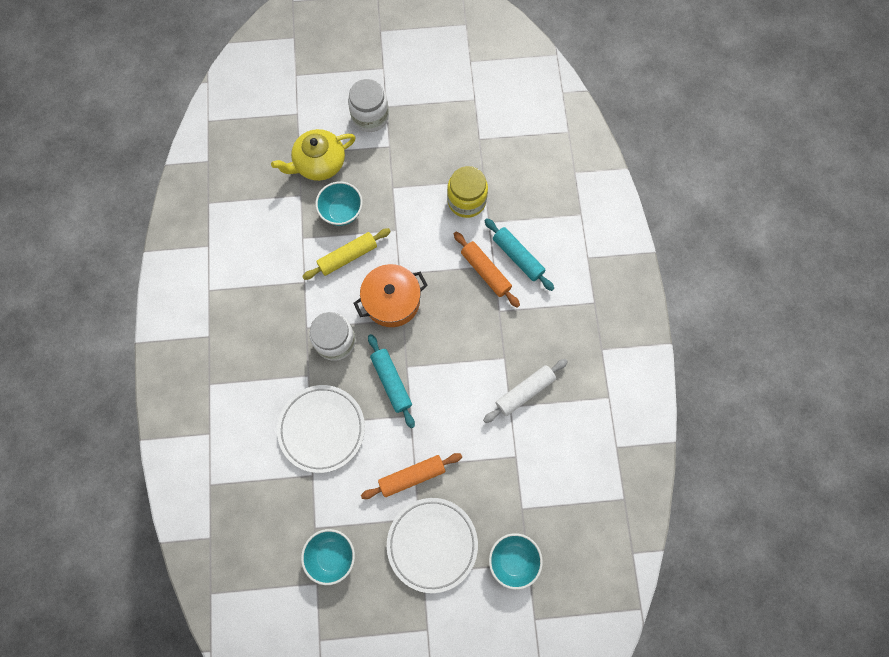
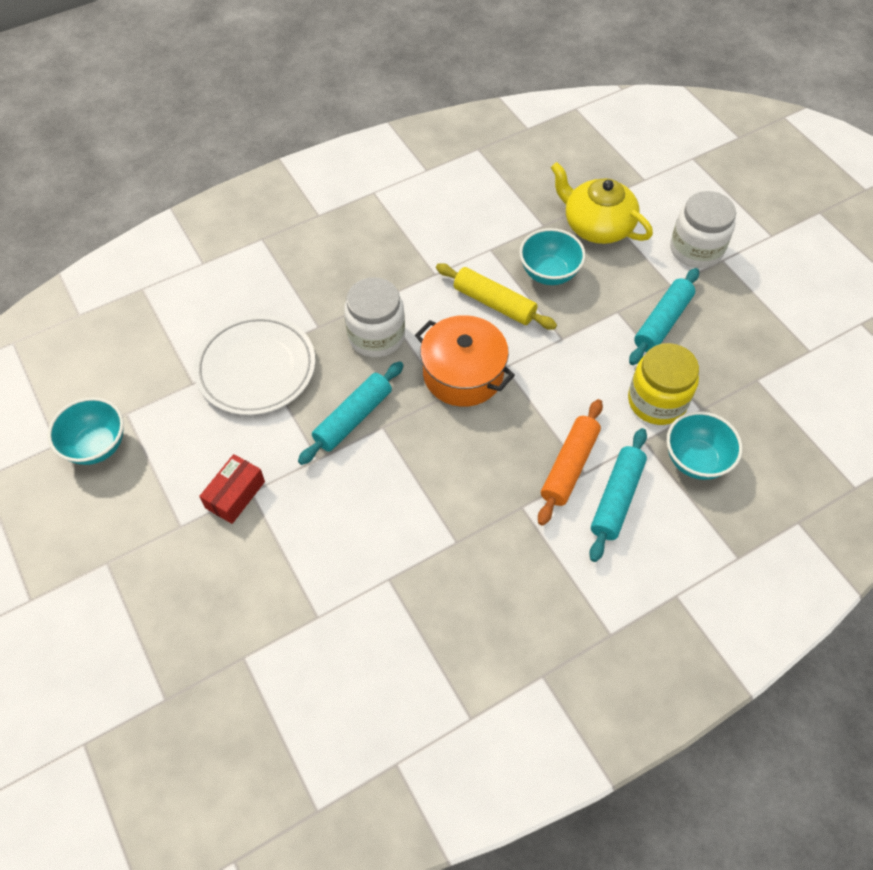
camera: 65 degrees right, 15 degrees down
orange rolling pin [361,453,462,499] -> red box [199,454,265,524]
white plate [387,498,478,593] -> none
white rolling pin [483,359,568,423] -> none
turquoise bowl [489,533,543,590] -> turquoise bowl moved to [667,411,743,480]
none -> turquoise rolling pin [629,268,699,365]

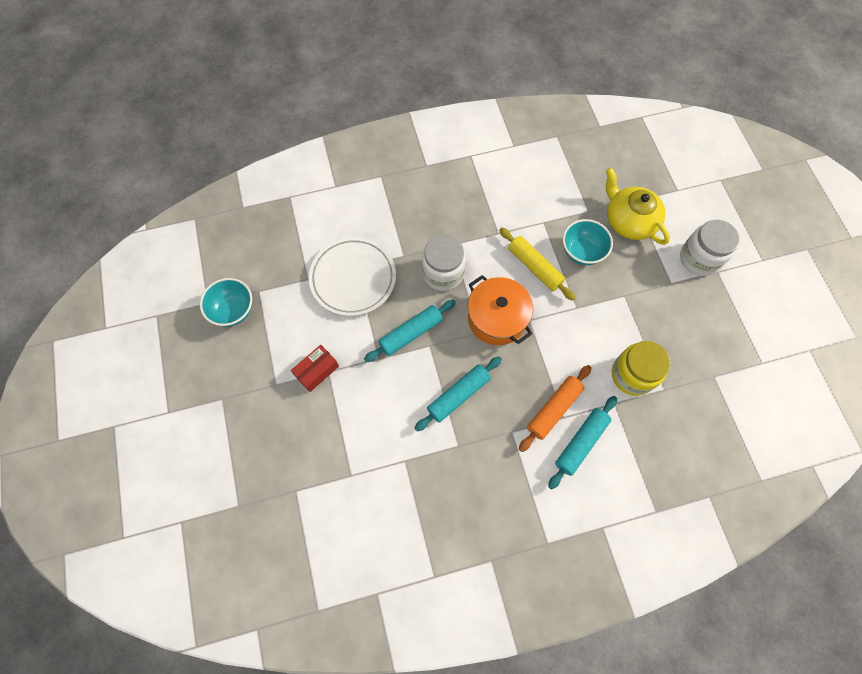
camera: 15 degrees right, 10 degrees up
turquoise rolling pin [629,268,699,365] -> turquoise rolling pin moved to [415,356,502,432]
turquoise bowl [667,411,743,480] -> none

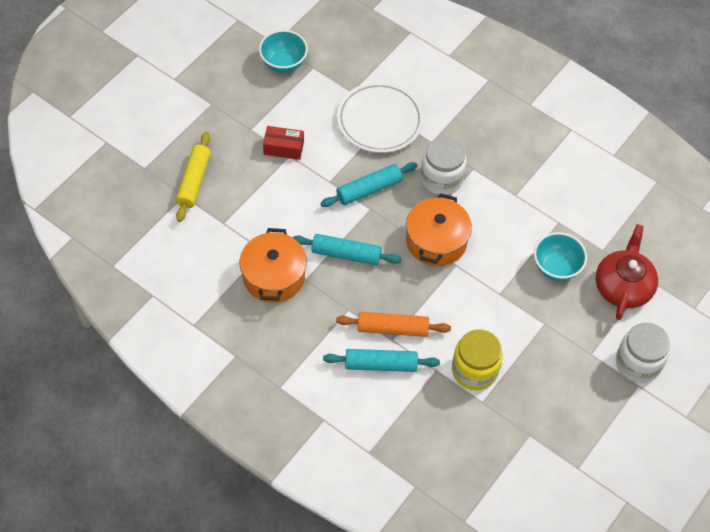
camera: 50 degrees right, 10 degrees down
turquoise rolling pin [364,300,456,362] -> turquoise rolling pin turned 45 degrees counterclockwise [320,162,418,207]
yellow rolling pin [499,227,576,301] -> yellow rolling pin moved to [176,132,211,222]
yellow teapot [606,168,670,245] -> red teapot [596,224,658,320]
none -> orange pot [240,228,307,303]

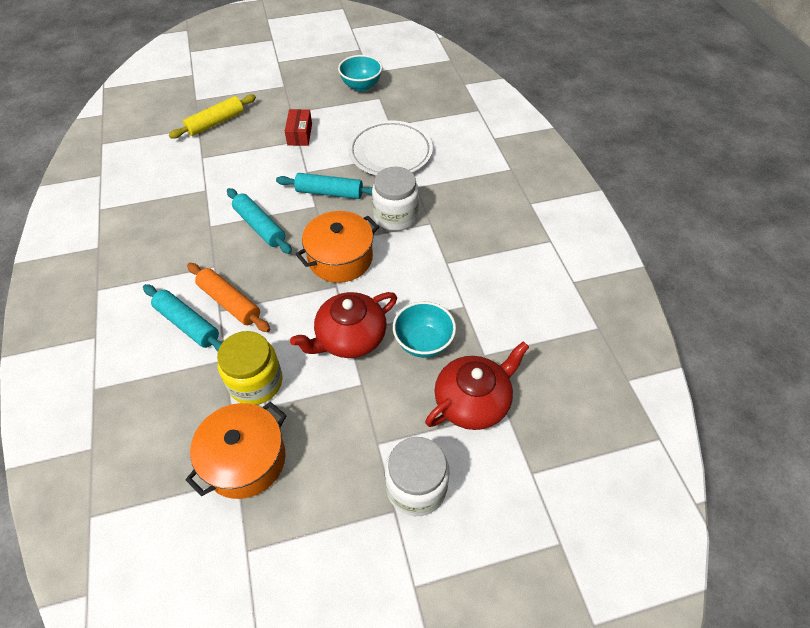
camera: 40 degrees right, 5 degrees down
orange pot [240,228,307,303] -> orange pot moved to [186,402,287,499]
red box [263,126,304,160] -> red box turned 45 degrees clockwise [285,109,312,146]
none -> red teapot [290,292,397,358]

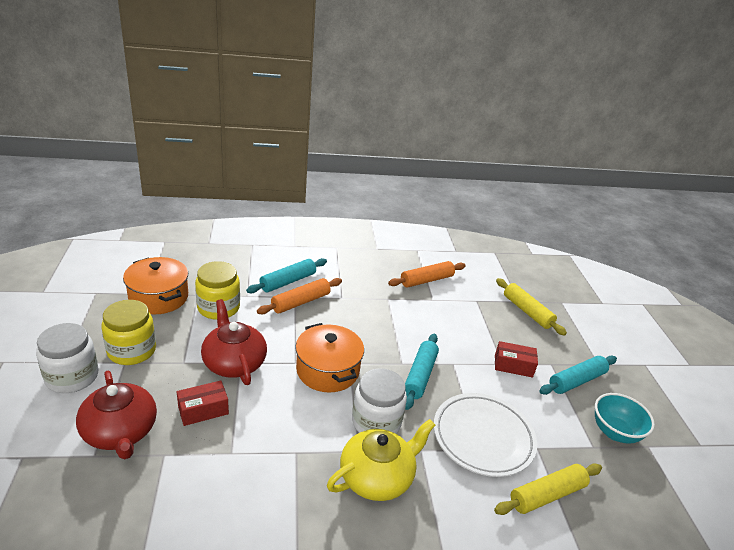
camera: 95 degrees right, 20 degrees down
turquoise rolling pin [227,188,292,254] -> turquoise rolling pin moved to [539,356,617,395]
turquoise bowl [393,301,456,358] -> red box [177,381,229,426]
none -> yellow jar [101,300,156,365]
none -> yellow teapot [327,419,435,501]
none -> orange rolling pin [388,261,466,288]
none -> yellow rolling pin [494,463,602,515]

